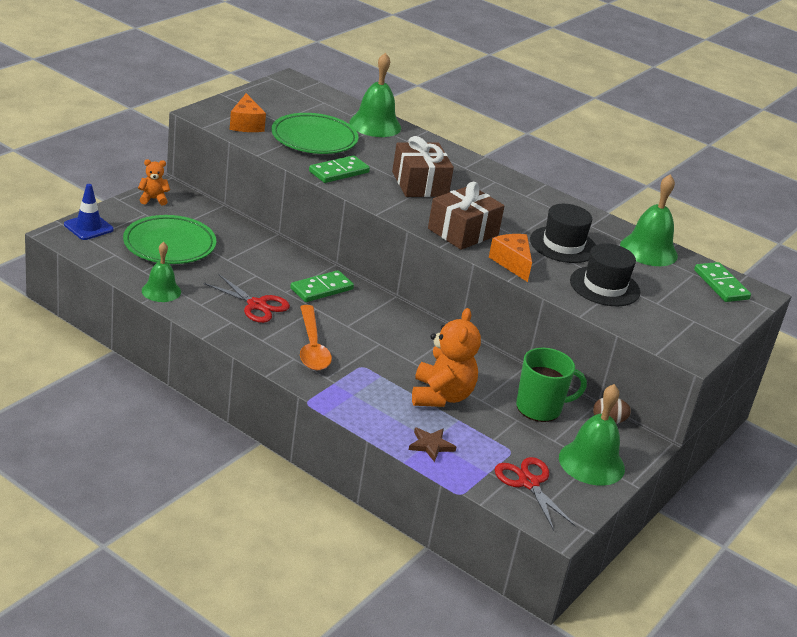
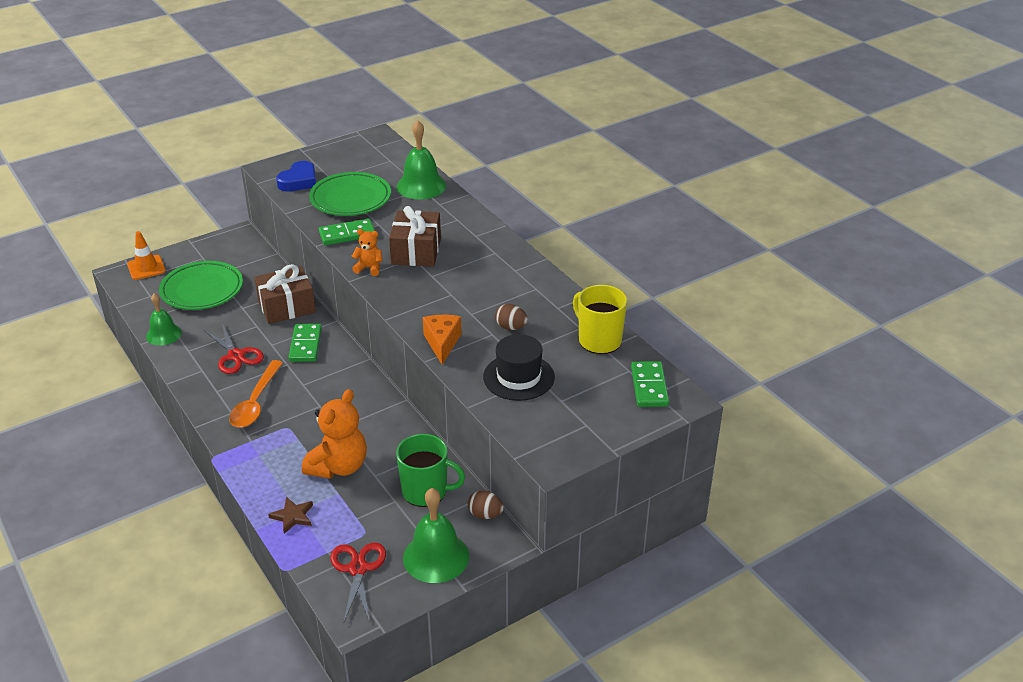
camera: 25 degrees right, 5 degrees up
blue traffic cone [64,184,114,240] -> orange traffic cone [127,231,166,280]
orange teddy bear [138,159,170,205] -> orange teddy bear moved to [351,229,382,276]
orange cheese [230,93,266,132] -> blue heart [276,161,316,192]
green domino [290,270,354,302] -> green domino turned 75 degrees counterclockwise [288,323,322,362]
brown gift [428,182,505,250] -> brown gift moved to [254,264,316,324]
black hat [530,204,596,263] -> brown egg [495,304,528,330]
green bell [620,174,678,266] -> yellow mug [573,285,627,354]

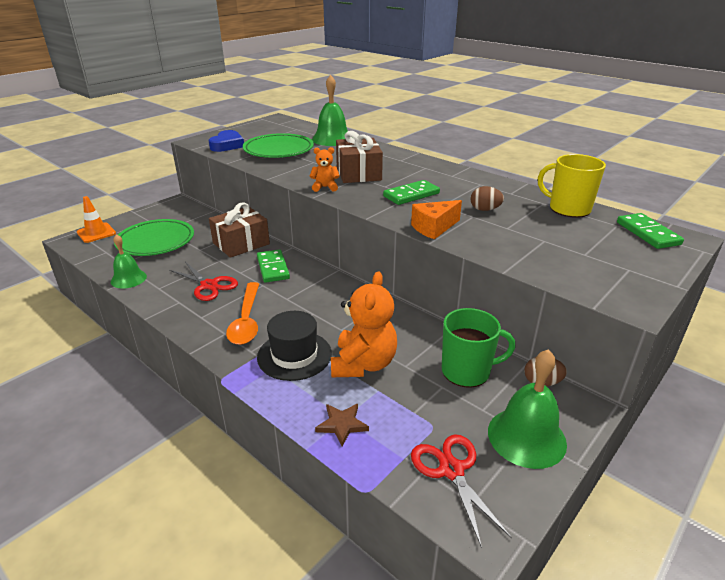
camera: 15 degrees left, 5 degrees down
green domino [319,219,375,245] -> green domino moved to [383,180,440,205]
orange cheese [423,315,462,365] -> orange cheese turned 105 degrees counterclockwise [411,200,462,239]
black hat [483,334,555,401] -> black hat moved to [257,311,332,381]

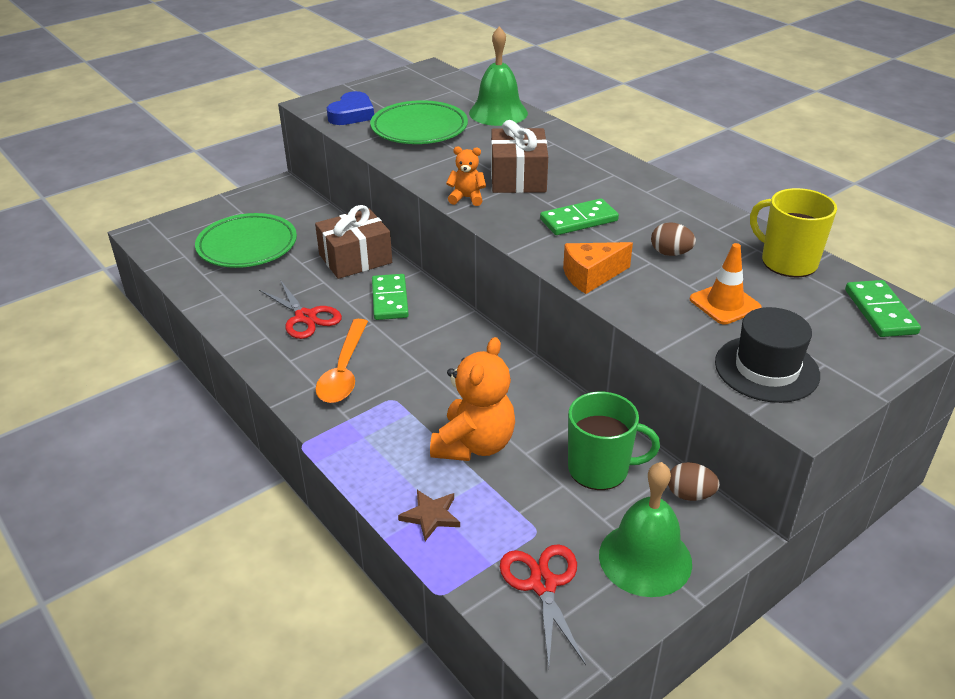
camera: 10 degrees right, 5 degrees up
orange traffic cone [77,196,116,243] -> orange traffic cone moved to [690,243,762,325]
green bell [111,234,147,289] -> none
black hat [257,311,332,381] -> black hat moved to [715,307,820,403]

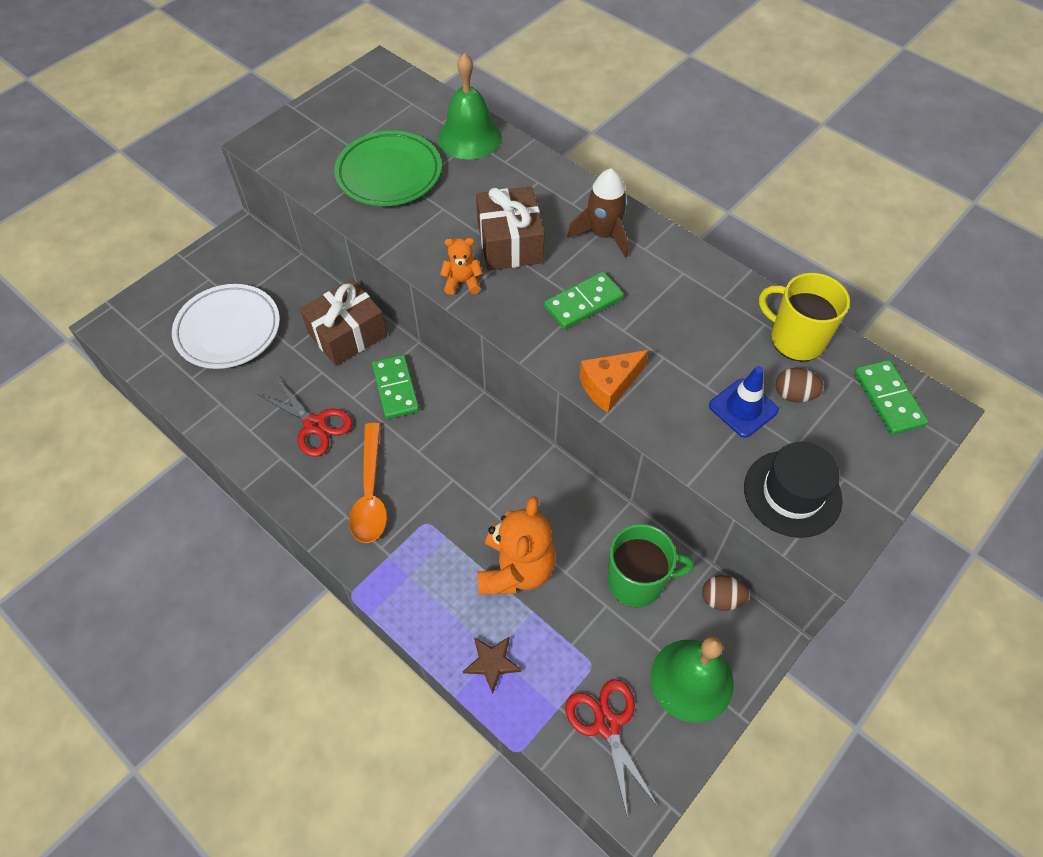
camera: 10 degrees left, 20 degrees up
green plate [195,213,297,268] -> white plate [172,284,280,369]
blue heart [327,91,374,125] -> none
brown egg [651,222,696,256] -> brown egg moved to [776,368,824,403]
orange traffic cone [690,243,762,325] -> blue traffic cone [709,366,779,438]
none -> brown rocket [567,169,628,258]

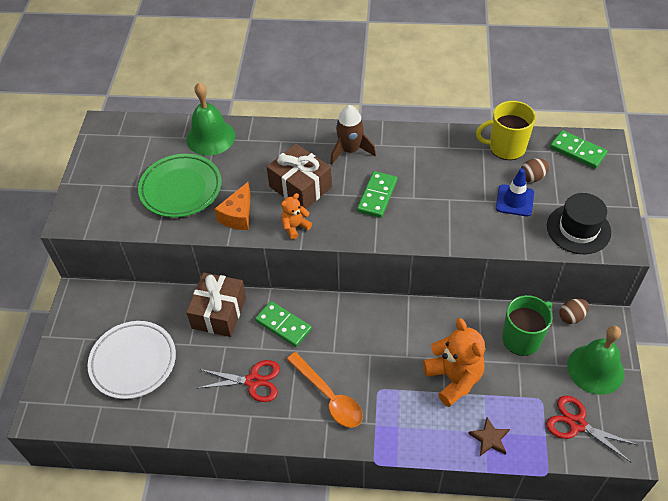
camera: 35 degrees left, 5 degrees down
orange cheese [580,350,649,413] -> orange cheese moved to [215,182,251,230]

